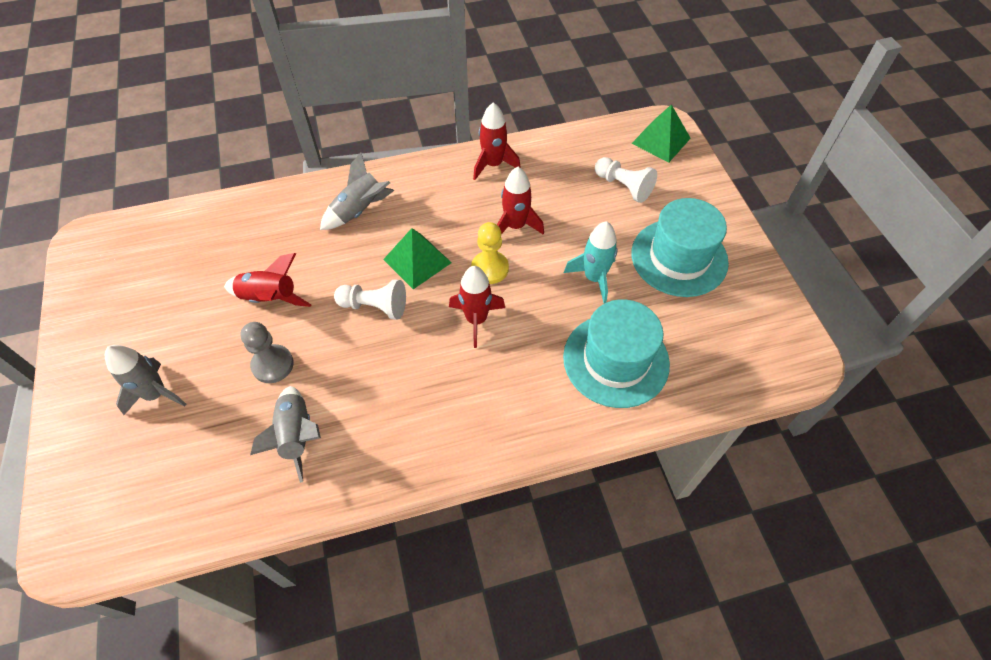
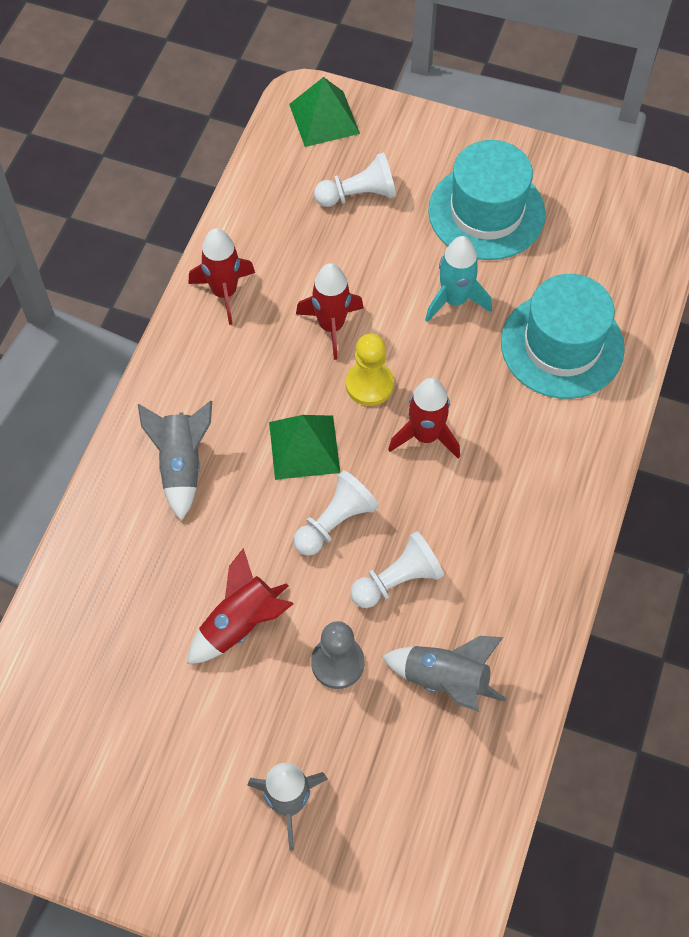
camera: 55 degrees left, 5 degrees up
none -> white pawn [350,531,444,608]

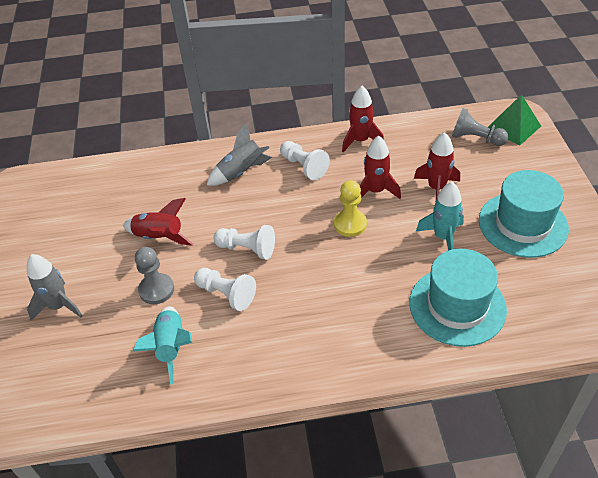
camera: 65 degrees right, 15 degrees down
green pyramid [269,415,340,480] -> none
white pawn [314,152,396,207] -> white pawn moved to [280,141,330,180]
grey rocket [382,636,507,712] -> turquoise rocket [133,306,192,385]
red rocket [388,378,460,459] -> red rocket moved to [414,132,460,200]
none -> grey pawn [452,108,508,146]

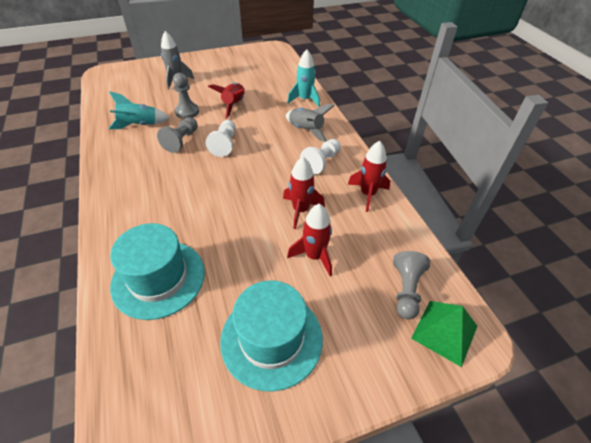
camera: 75 degrees right, 0 degrees up
white pawn [194,268,256,311] -> grey pawn [157,117,198,153]
yellow pawn [334,180,367,237] -> none
turquoise rocket [416,182,464,251] -> turquoise rocket moved to [287,49,320,107]

